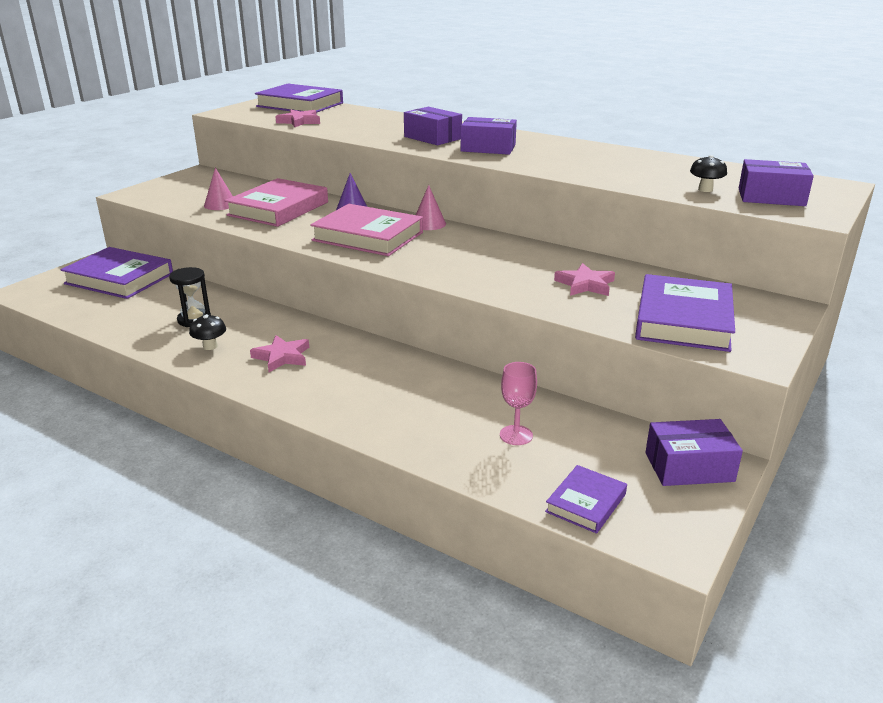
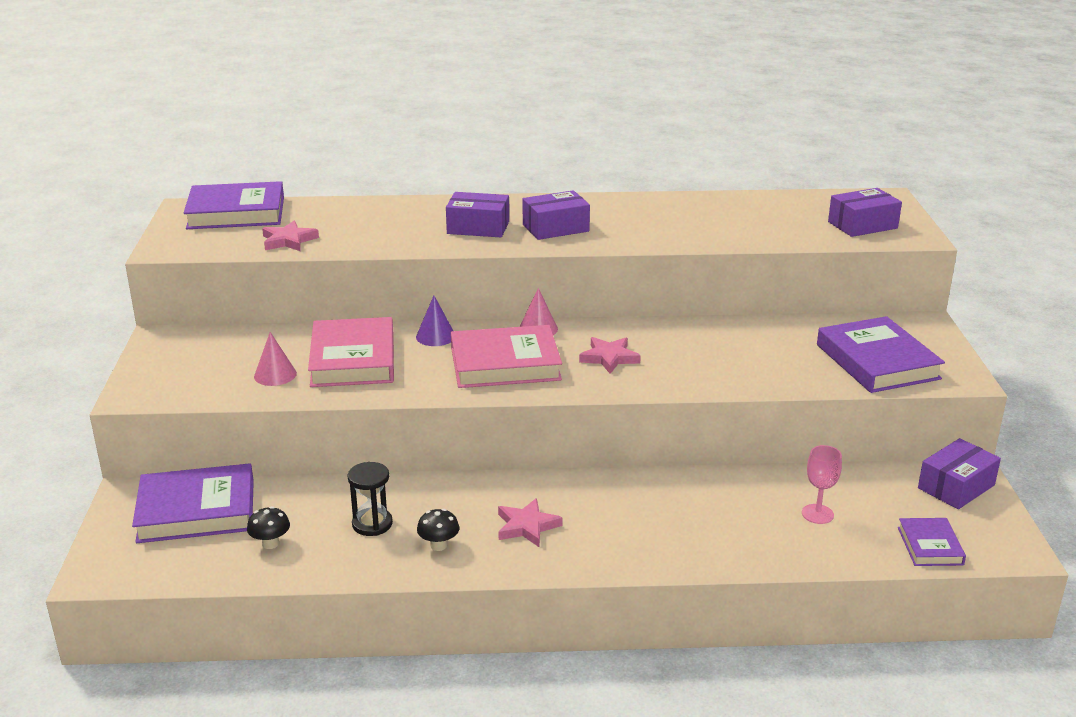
camera: 35 degrees left, 0 degrees up
pink star [554,263,615,296] -> pink star moved to [579,337,641,374]
black mushroom [690,155,727,192] -> black mushroom moved to [247,506,290,549]

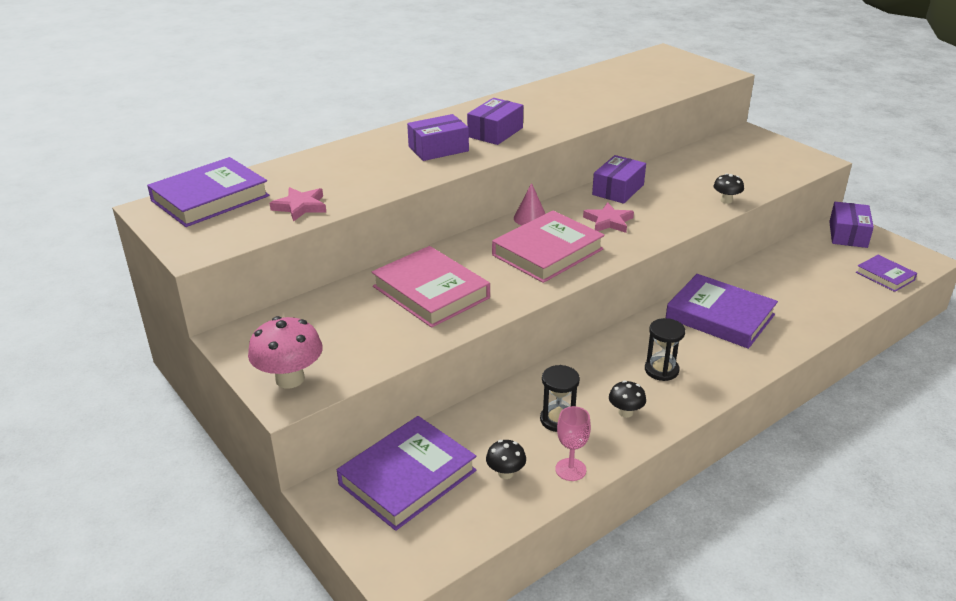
camera: 35 degrees left, 5 degrees up
pink cone [254,332,297,386] -> none
purple cone [416,296,453,346] -> none
pink star [498,498,563,547] -> black hourglass [645,318,685,381]
pink goblet [802,445,842,524] -> pink goblet moved to [555,406,591,481]
purple book [817,316,945,393] -> purple book moved to [666,274,778,349]
purple box [828,188,902,237] -> purple box moved to [592,155,646,204]
none -> pink mushroom [248,316,323,388]
none -> black mushroom [713,173,744,204]

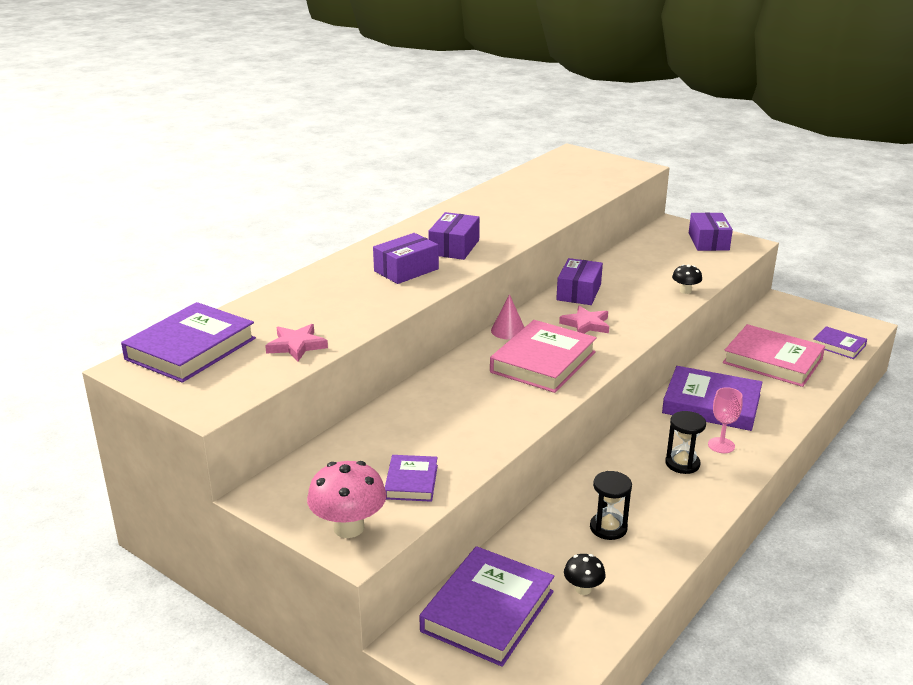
camera: 15 degrees left, 5 degrees down
pink book [372,246,490,328] -> pink book moved to [723,324,825,387]
pink goblet [555,406,591,481] -> pink goblet moved to [708,387,742,453]
black mushroom [609,380,646,418] -> none
purple box [829,202,874,248] -> purple box moved to [689,212,733,251]
none -> purple book [385,455,438,502]

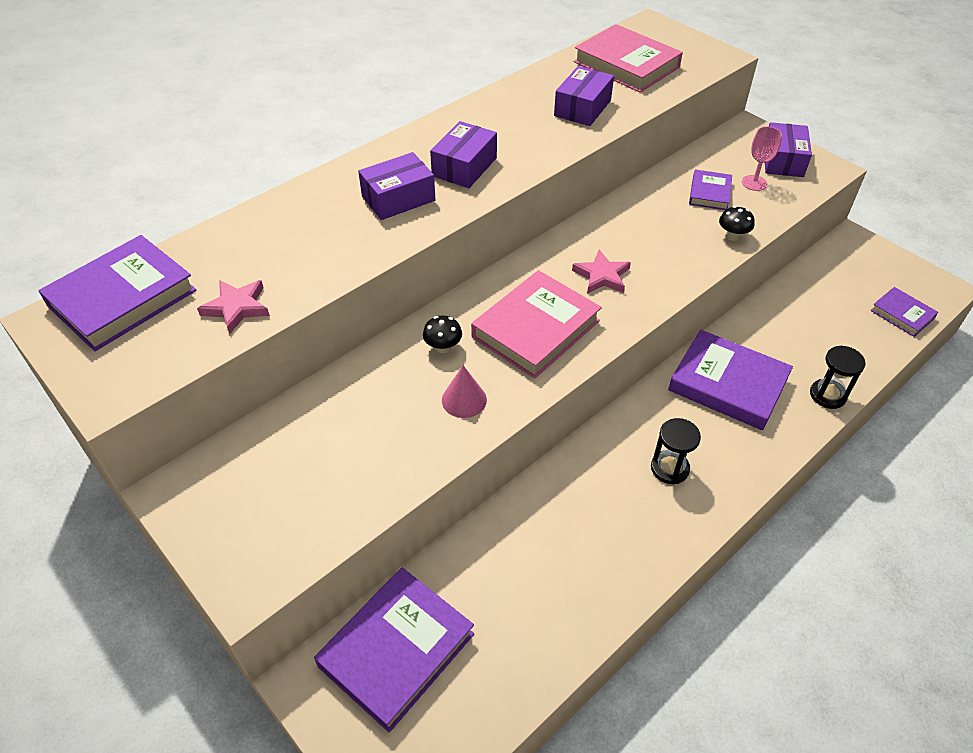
camera: 10 degrees right, 20 degrees up
pink mushroom [307,461,386,538] -> none
purple book [385,455,438,502] -> purple book moved to [689,169,732,210]
pink cone [491,294,525,340] -> pink cone moved to [442,365,487,418]
purple box [556,258,603,305] -> purple box moved to [554,66,614,126]
black mushroom [564,554,606,595] -> black mushroom moved to [423,315,462,353]
black hourglass [590,471,632,540] -> black hourglass moved to [810,346,865,409]
pink goblet [708,387,742,453] -> pink goblet moved to [742,126,782,191]
pink book [723,324,825,387] -> pink book moved to [574,24,683,92]

